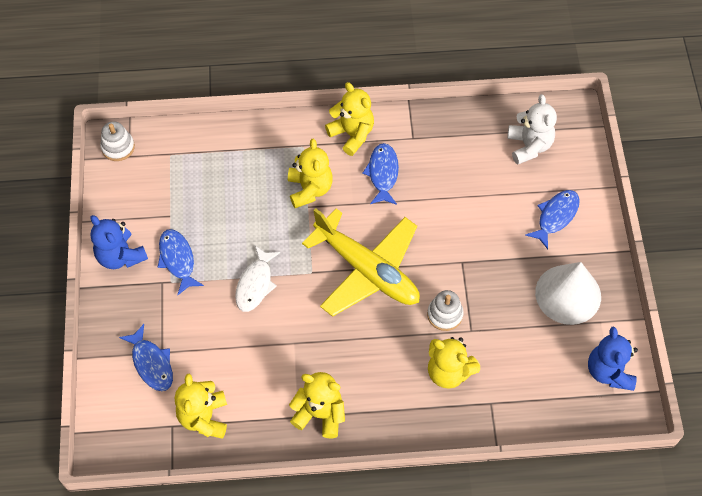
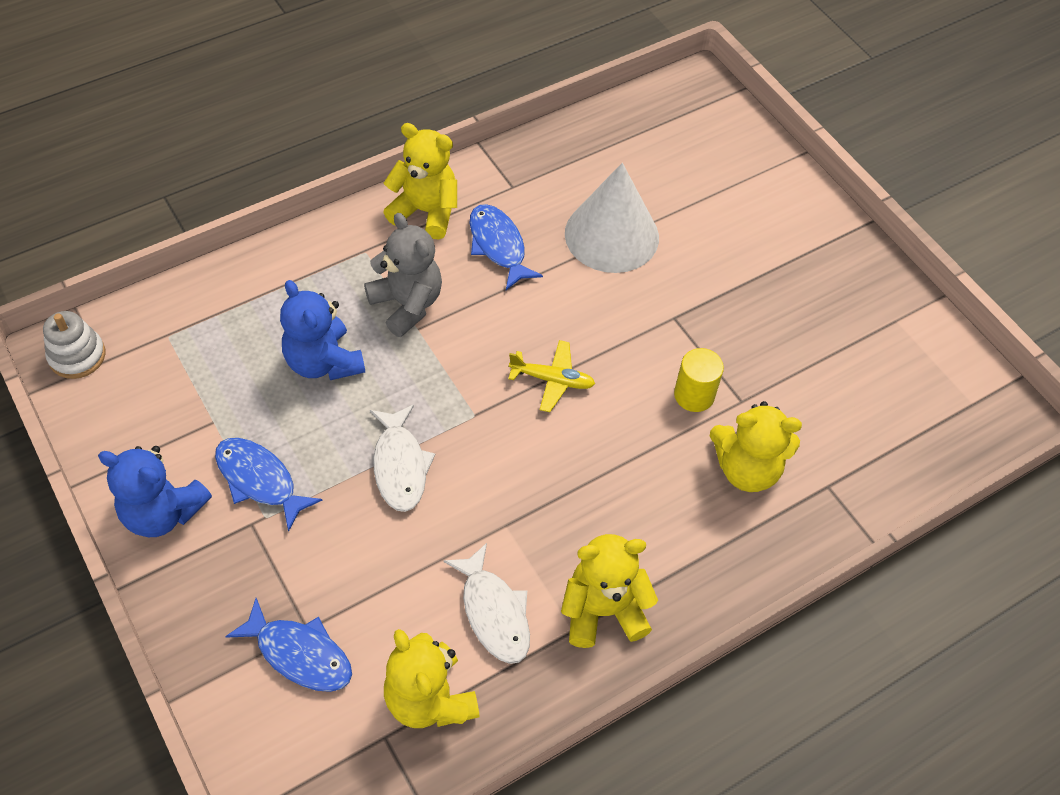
camera: 30 degrees left, 5 degrees down
yellow teddy bear [288,139,333,208] -> grey teddy bear [364,213,442,337]
yellow plane [302,208,420,317] -> yellow plane [508,340,595,412], size x0.41
white stacking toy [427,290,464,331] -> yellow cylinder [674,348,724,412]
white teddy bear [507,94,557,165] -> none
blue fish [525,190,580,249] -> none
white cone [535,262,601,325] -> white cone moved to [565,163,659,273]
blue teddy bear [588,327,638,391] -> blue teddy bear moved to [280,280,365,380]
none -> white fish [443,543,530,664]

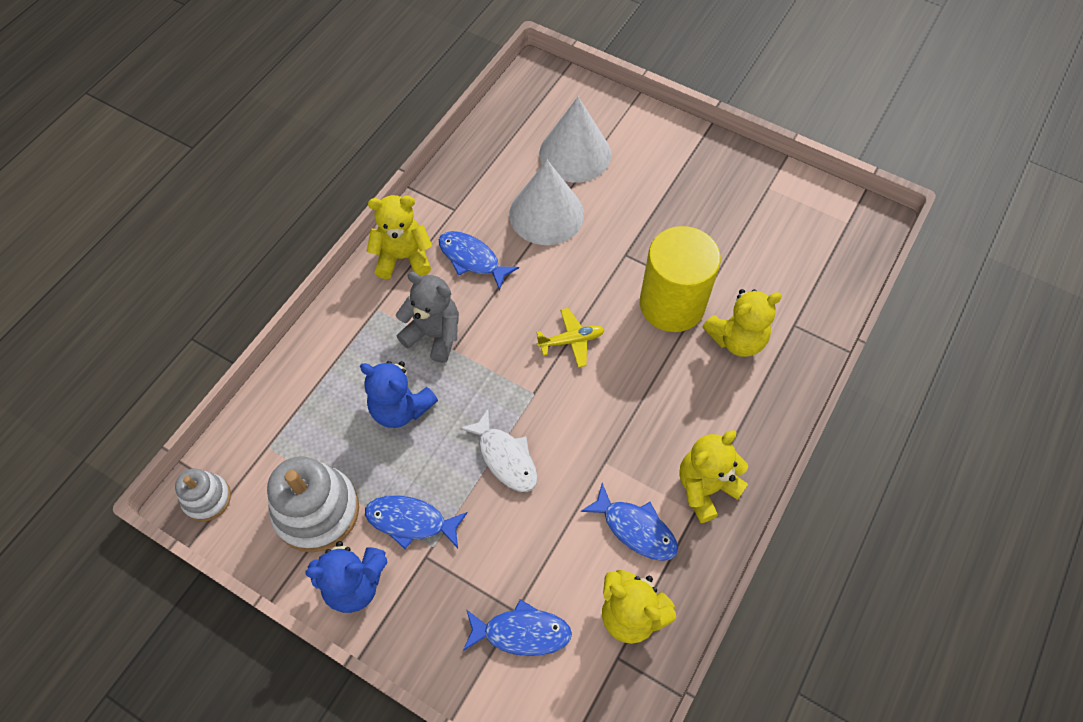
camera: 25 degrees left, 5 degrees up
white fish [443,543,530,664] -> blue fish [581,483,678,561]
yellow cylinder [674,348,724,412] -> yellow cylinder [640,226,721,332], size x2.10
none -> white stacking toy [267,456,359,552]
none -> white cone [539,97,611,183]

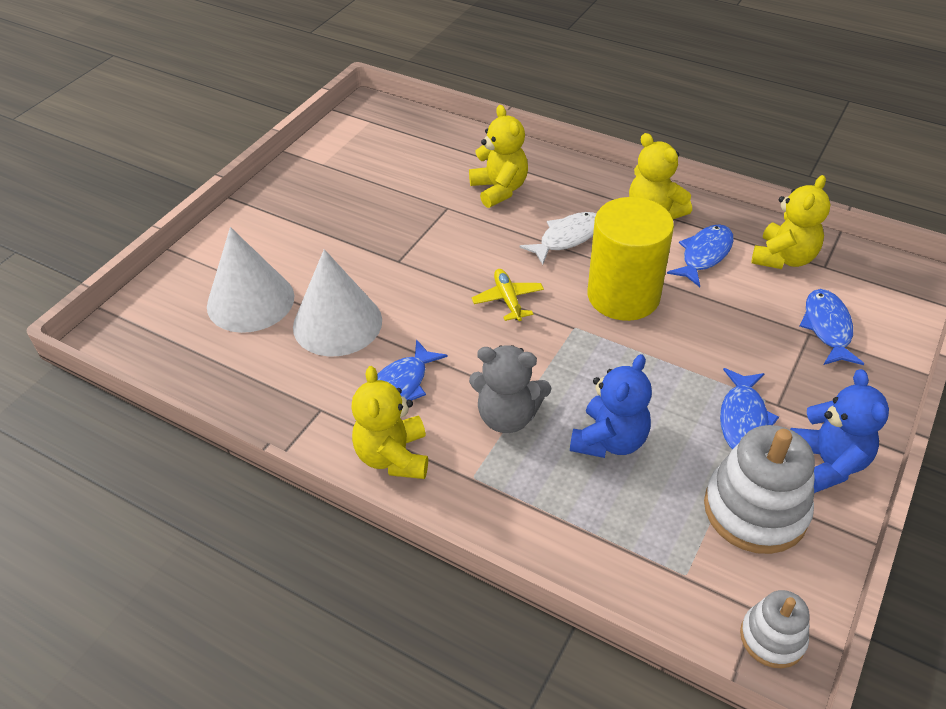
camera: 90 degrees left, 15 degrees down
grey teddy bear [396,272,459,363] -> grey teddy bear turned 105 degrees counterclockwise [469,345,551,433]
white fish [459,409,537,492] -> white fish moved to [519,212,596,265]
yellow cylinder [640,226,721,332] -> yellow cylinder moved to [588,197,674,321]

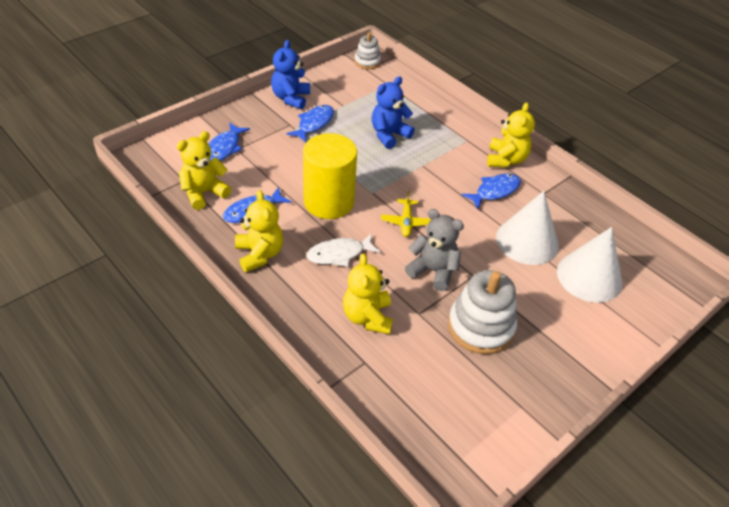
camera: 165 degrees left, 0 degrees up
grey teddy bear [469,345,551,433] -> grey teddy bear moved to [405,209,464,291]
white stacking toy [704,425,815,554] -> white stacking toy moved to [448,270,517,354]

